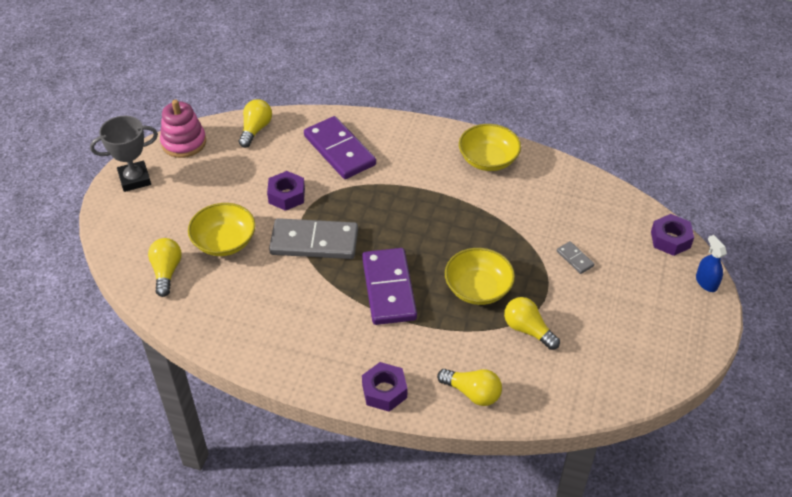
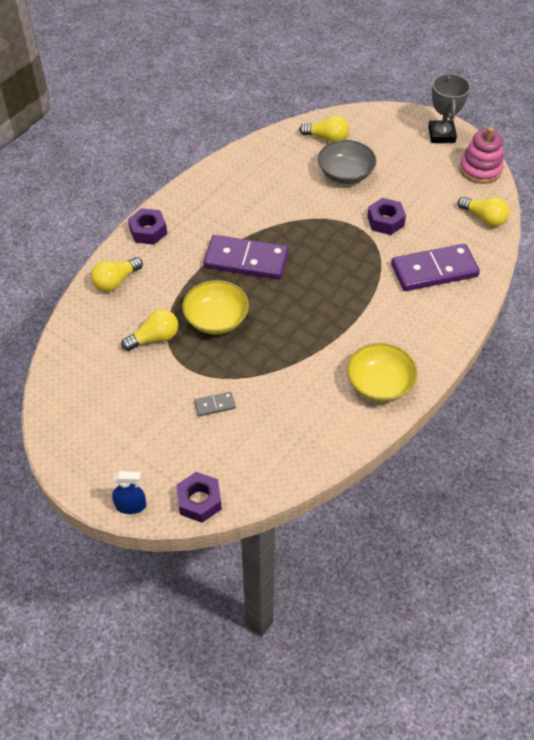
camera: 110 degrees right, 5 degrees up
yellow bowl [188,203,256,256] -> grey bowl [318,140,376,184]
grey domino [269,218,358,259] -> none

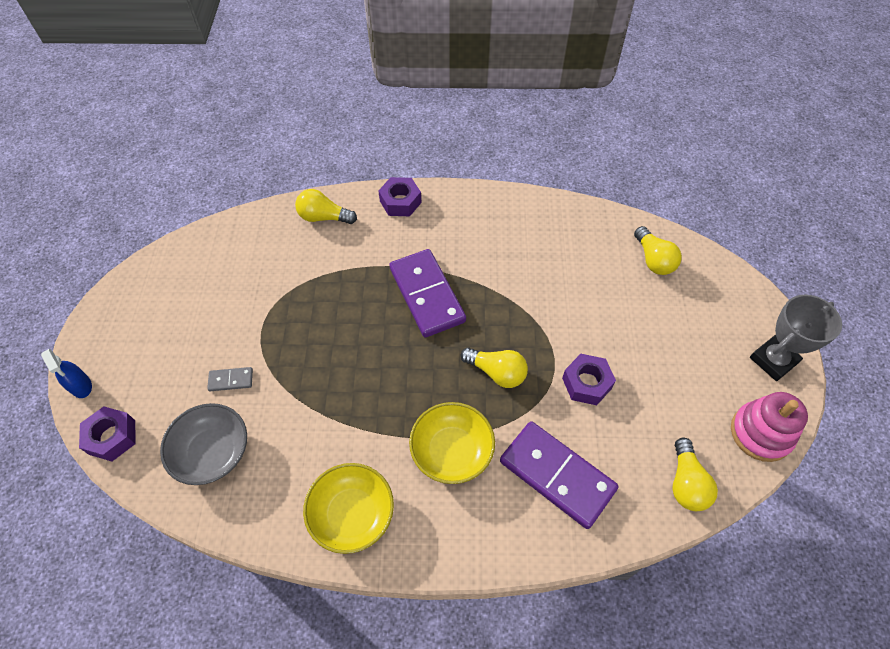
camera: 55 degrees right, 5 degrees up
yellow light bulb [121,309,178,351] -> yellow light bulb moved to [461,348,528,388]
yellow bowl [182,280,249,335] -> yellow bowl moved to [409,402,495,484]
grey domino [194,392,236,417] -> grey domino turned 45 degrees counterclockwise [207,367,253,391]
grey bowl [318,140,376,184] -> grey bowl moved to [160,403,247,485]

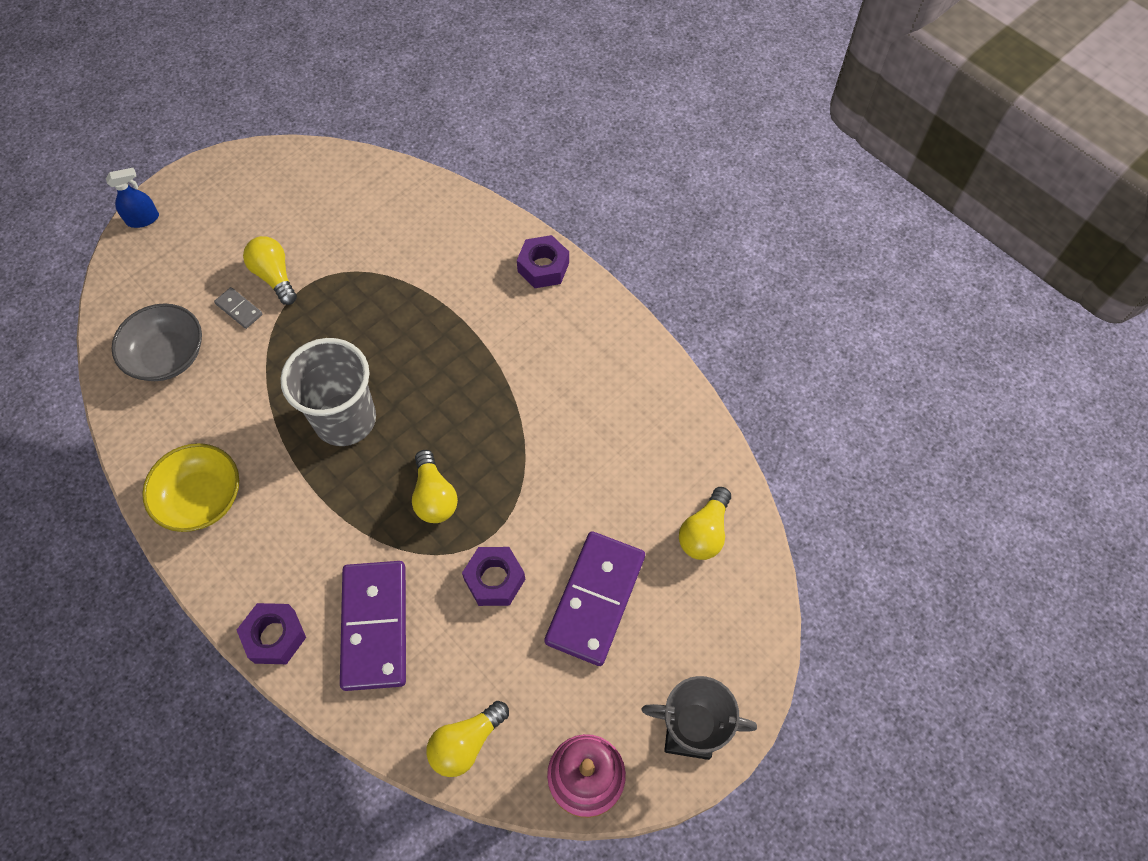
camera: 45 degrees right, 5 degrees up
blue spray bottle [41,348,92,398] -> blue spray bottle turned 120 degrees counterclockwise [106,168,159,228]
purple nut [79,407,136,461] -> purple nut moved to [237,603,306,664]
yellow light bulb [295,189,357,224] -> yellow light bulb moved to [243,236,297,305]
purple domino [389,249,466,338] -> purple domino moved to [544,531,645,666]
yellow bowl [409,402,495,484] -> none
none -> grey cup [281,338,376,446]

